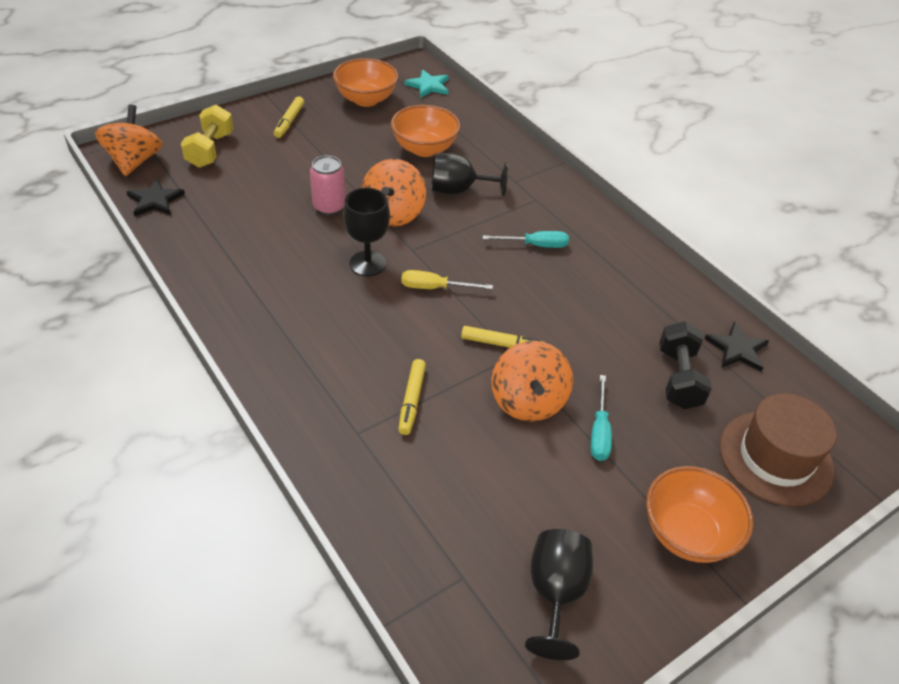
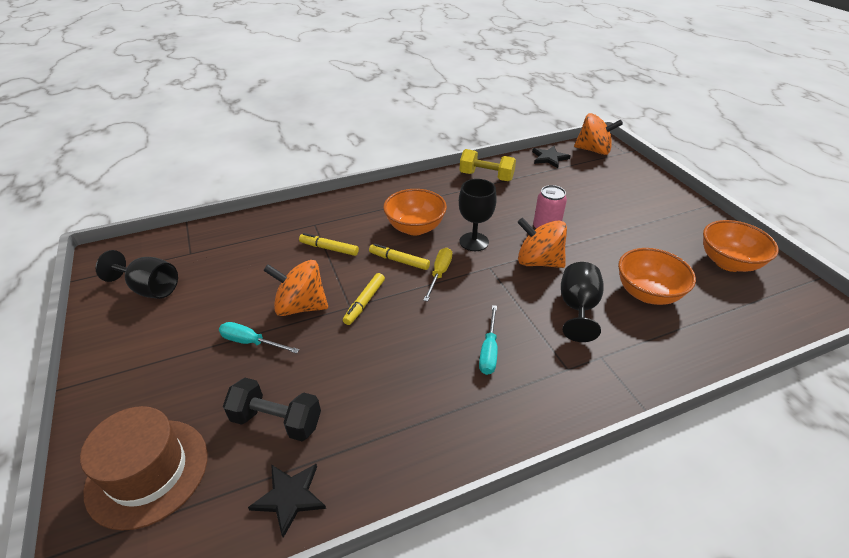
camera: 105 degrees right, 5 degrees down
yellow dumbbell [181,105,234,168] -> yellow dumbbell moved to [460,149,516,181]
yellow marker [274,96,304,138] -> yellow marker moved to [369,244,430,270]
turquoise star [404,70,449,98] -> none
orange bowl [646,466,753,563] -> orange bowl moved to [383,189,447,235]

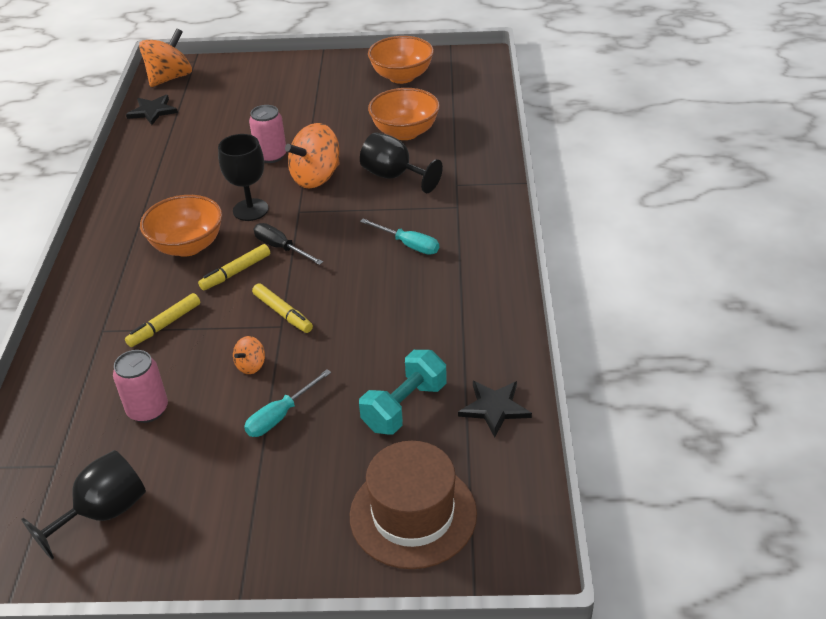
camera: 65 degrees left, 0 degrees up
black dumbbell [223,378,321,441] -> turquoise dumbbell [359,350,447,434]
orange spinning top [263,260,328,316] -> orange spinning top [233,336,265,374], size x0.47
yellow screwdriver [423,248,452,302] -> black screwdriver [254,223,323,265]
yellow dumbbell [460,149,516,181] -> none
none -> pink can [113,350,168,423]

